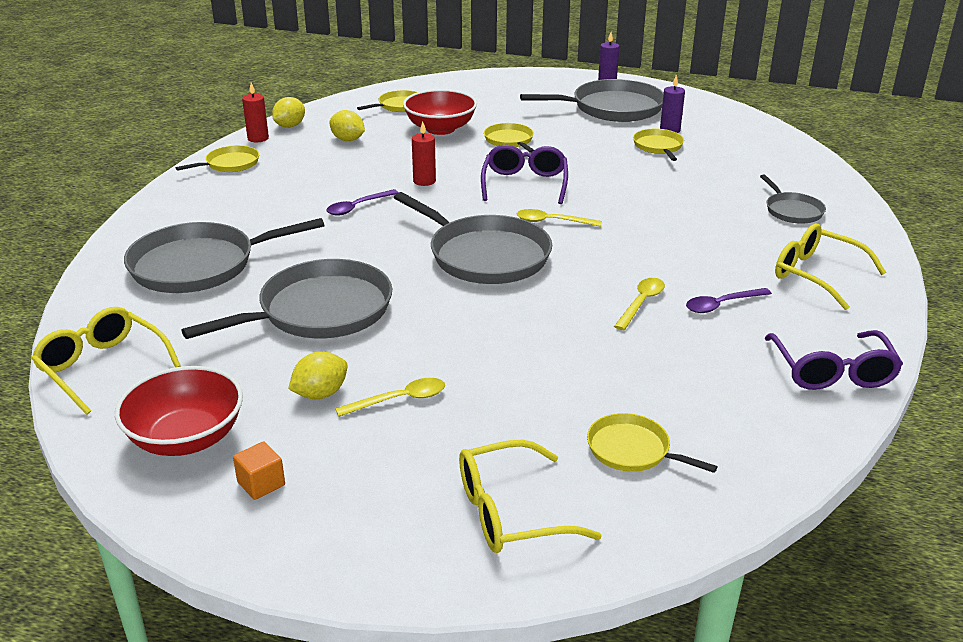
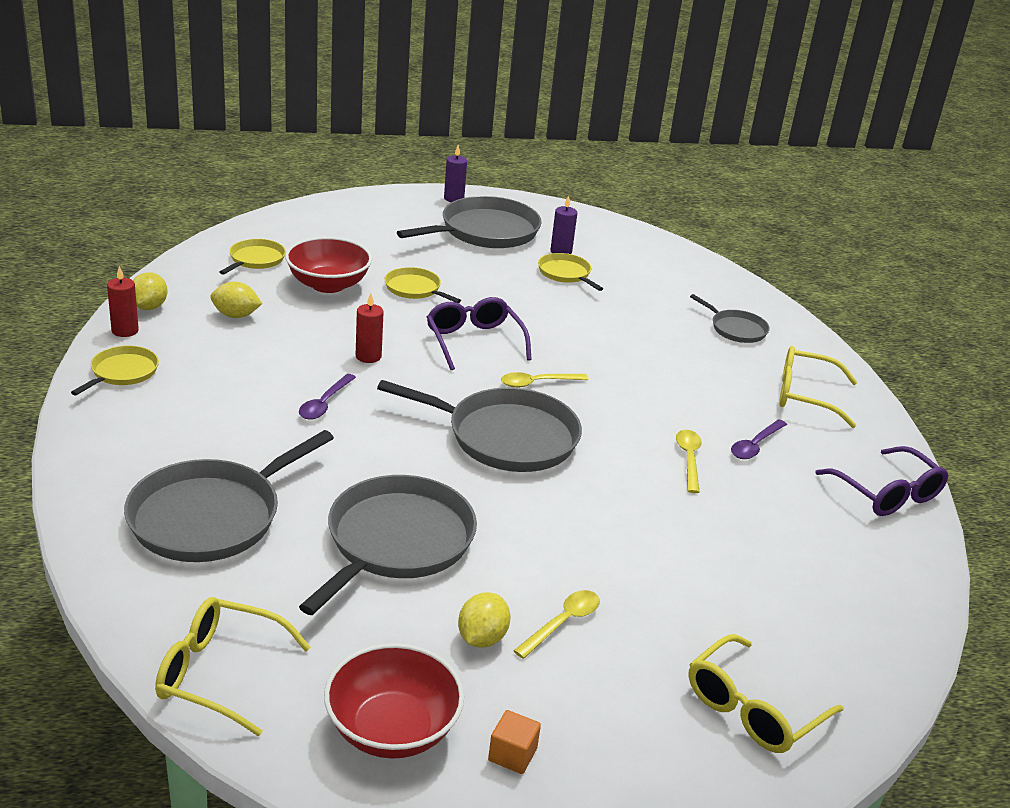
camera: 30 degrees left, 0 degrees up
yellow pan [587,413,718,473] -> none

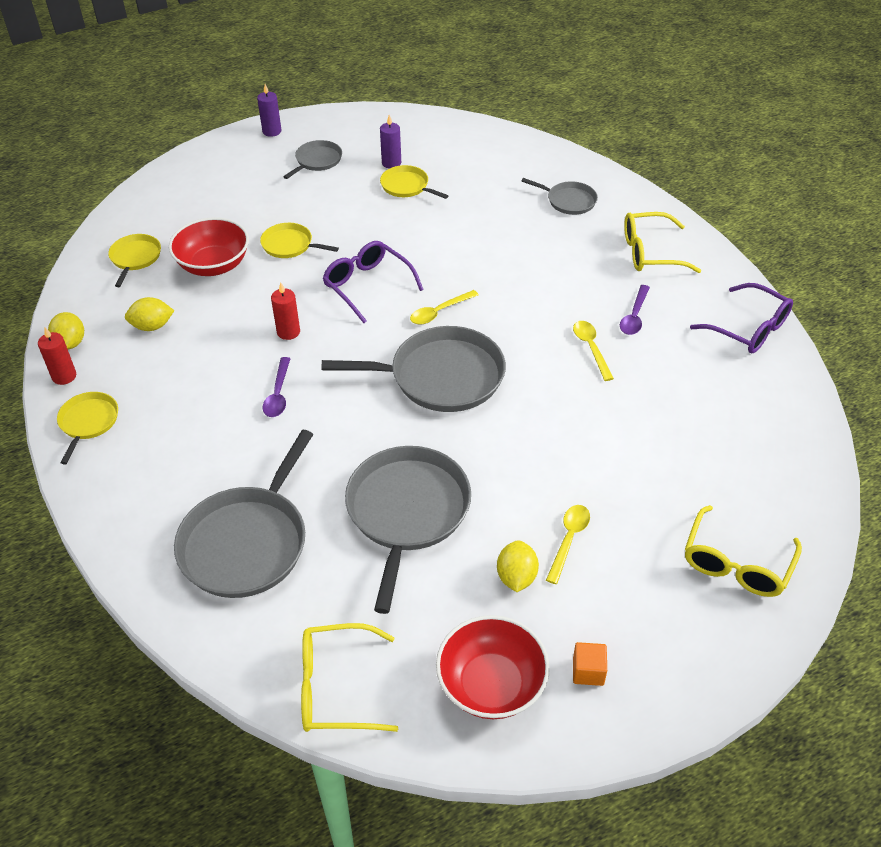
camera: 15 degrees left, 15 degrees up
grey pan [397,196,542,248] -> grey pan [283,140,342,179], size x0.52

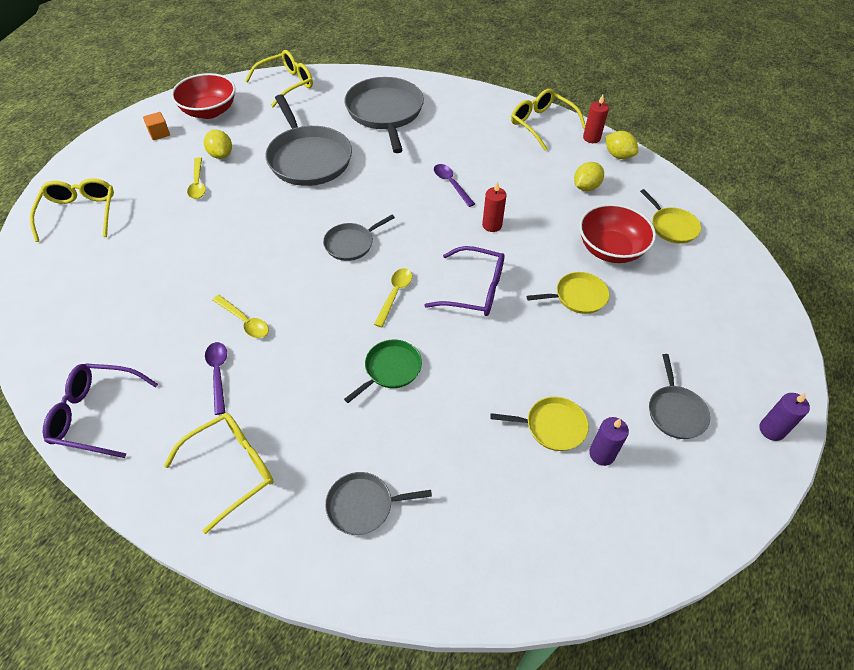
camera: 145 degrees right, 5 degrees up
yellow pan [57,392,118,464] -> yellow glasses [511,89,586,151]
grey pan [322,326,506,412] -> grey pan [323,215,395,261], size x0.52
none -> green pan [344,340,422,403]

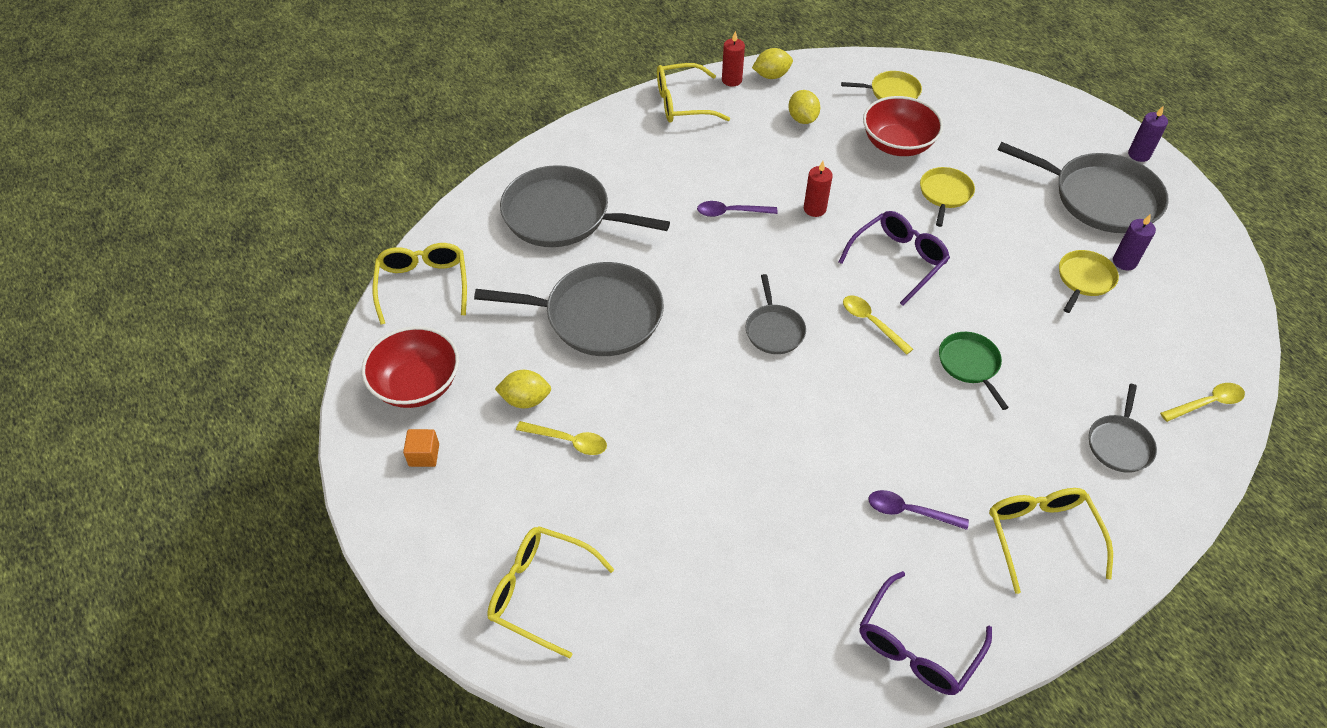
camera: 60 degrees left, 0 degrees up
yellow spoon [212,295,269,338] -> yellow spoon moved to [1160,383,1245,422]
grey pan [649,354,710,439] -> grey pan [998,142,1169,233], size x1.94

